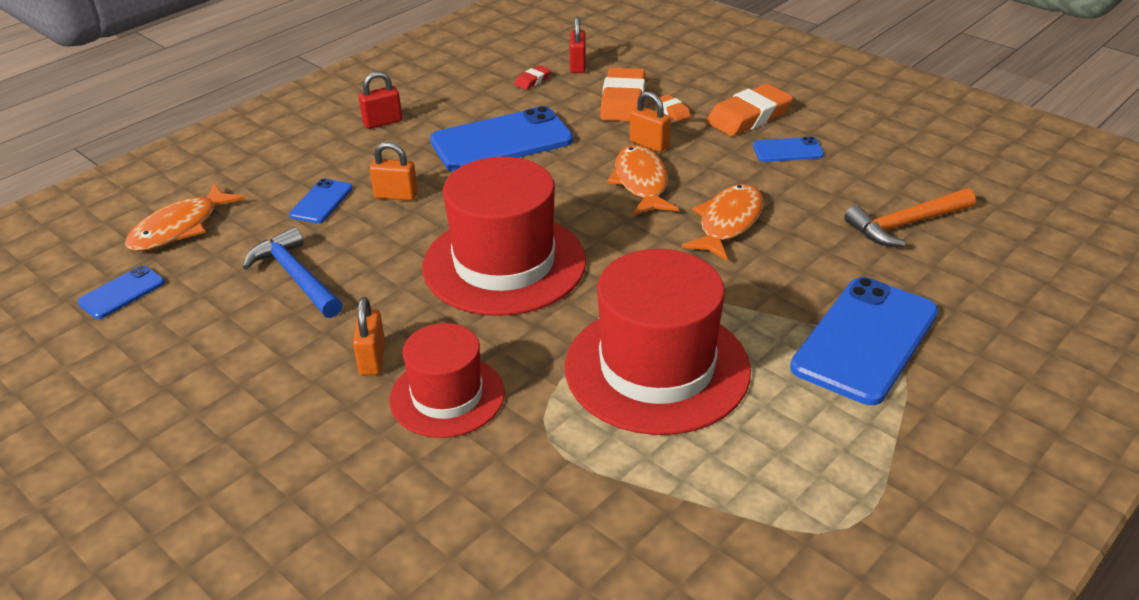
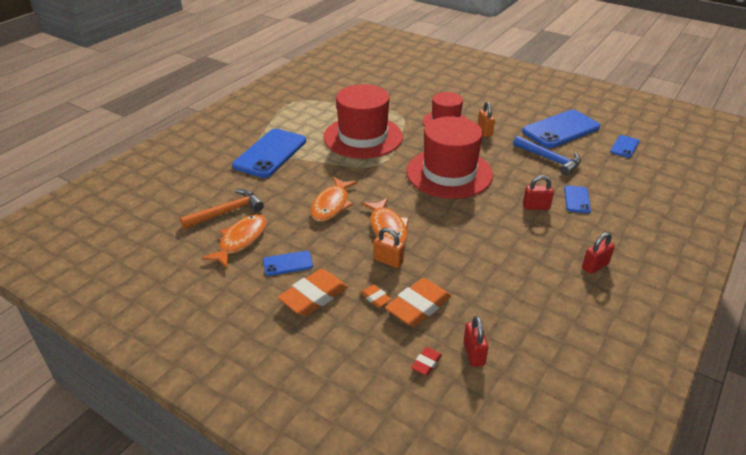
camera: 170 degrees right, 0 degrees up
orange fish [125,183,245,251] -> orange fish moved to [202,214,267,268]
orange padlock [370,142,418,201] -> red padlock [523,175,554,210]
blue phone [430,106,573,172] -> blue phone moved to [522,110,600,148]
red eraser [514,65,551,90] -> red eraser moved to [411,347,442,375]
orange eraser [600,68,646,122] -> orange eraser turned 45 degrees clockwise [385,278,451,327]

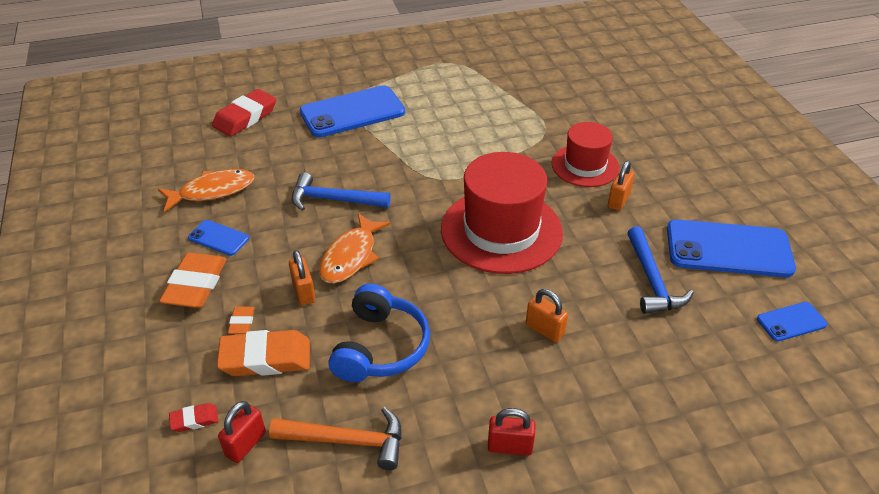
camera: 40 degrees right, 5 degrees up
orange hammer [180,189,264,229] -> orange hammer moved to [269,407,402,470]
orange eraser [278,269,348,316] -> orange eraser turned 75 degrees counterclockwise [159,253,227,308]
orange fish [311,177,358,222] -> blue hammer [292,172,391,211]
red hat [323,84,403,158] -> none
red padlock [523,175,554,210] -> orange padlock [526,289,568,343]
blue phone [564,185,591,213] -> none
none -> red eraser [212,89,276,137]
none -> blue headphones [328,284,430,382]

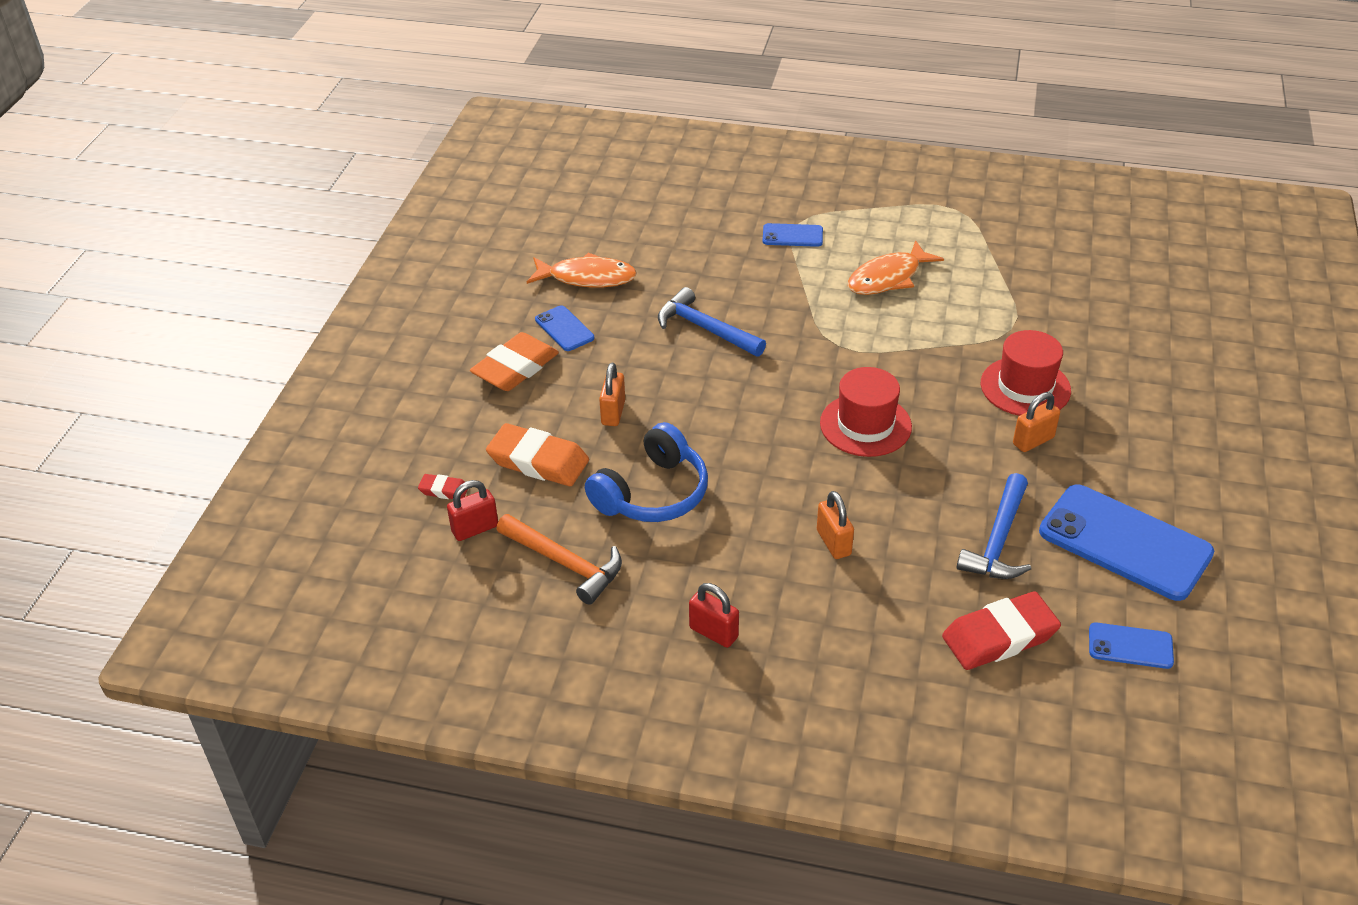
camera: 30 degrees right, 0 degrees up
red eraser [212,89,276,137] -> red eraser moved to [942,591,1061,670]
orange eraser [228,307,255,334] -> none
blue phone [300,85,405,137] -> blue phone [762,223,823,247], size x0.48
orange fish [319,213,390,284] -> orange fish moved to [848,240,944,295]
red hat [441,152,563,274] -> red hat [820,367,912,457], size x0.61

